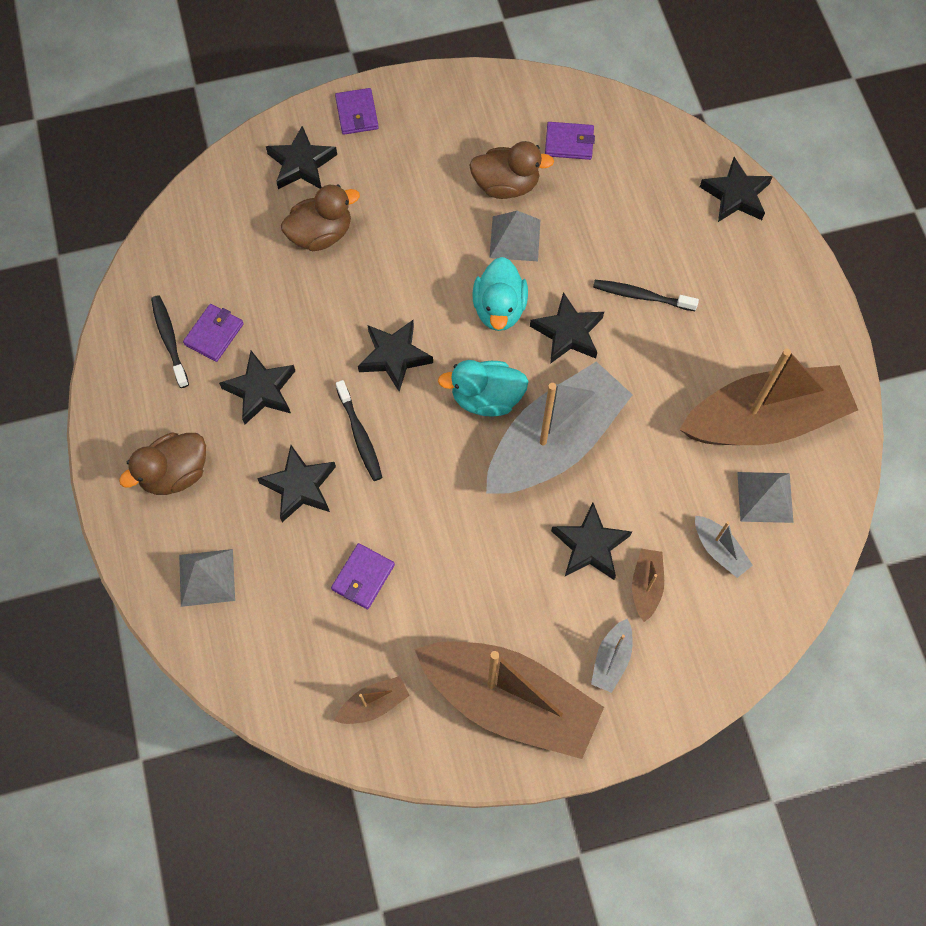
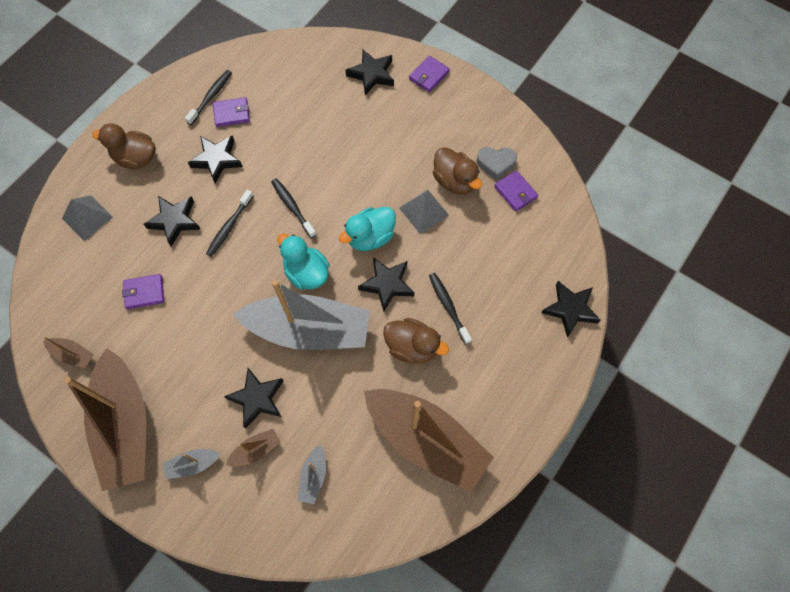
camera: 50 degrees right, 0 degrees up
brown duck [281,185,360,251] -> brown duck moved to [383,318,449,364]
black star [358,320,433,392] -> black toothbrush [271,179,317,238]
grey pyramid [737,472,793,523] -> none
none -> grey heart [477,147,517,180]

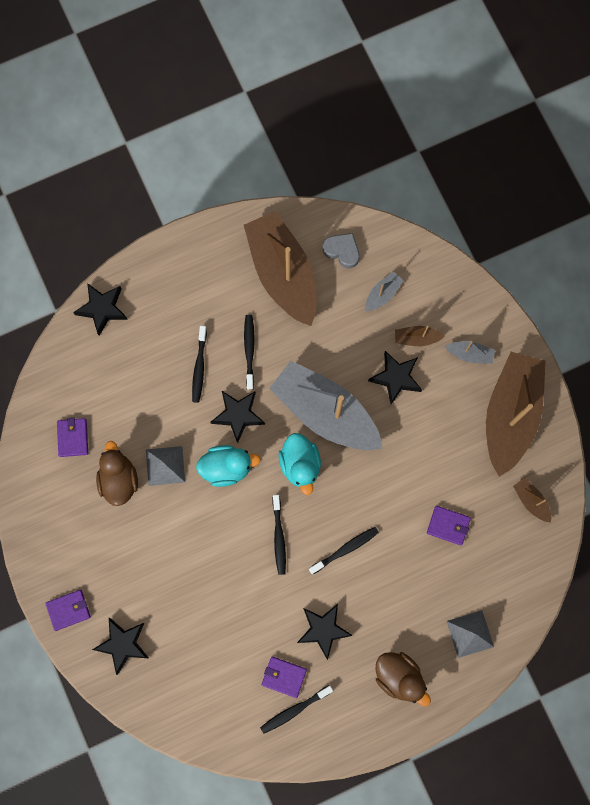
camera: 150 degrees left, 10 degrees up
black star [144,196,201,247] -> none
brown duck [383,318,449,364] -> black toothbrush [244,315,255,390]
grey heart [477,147,517,180] -> grey heart moved to [323,233,360,269]

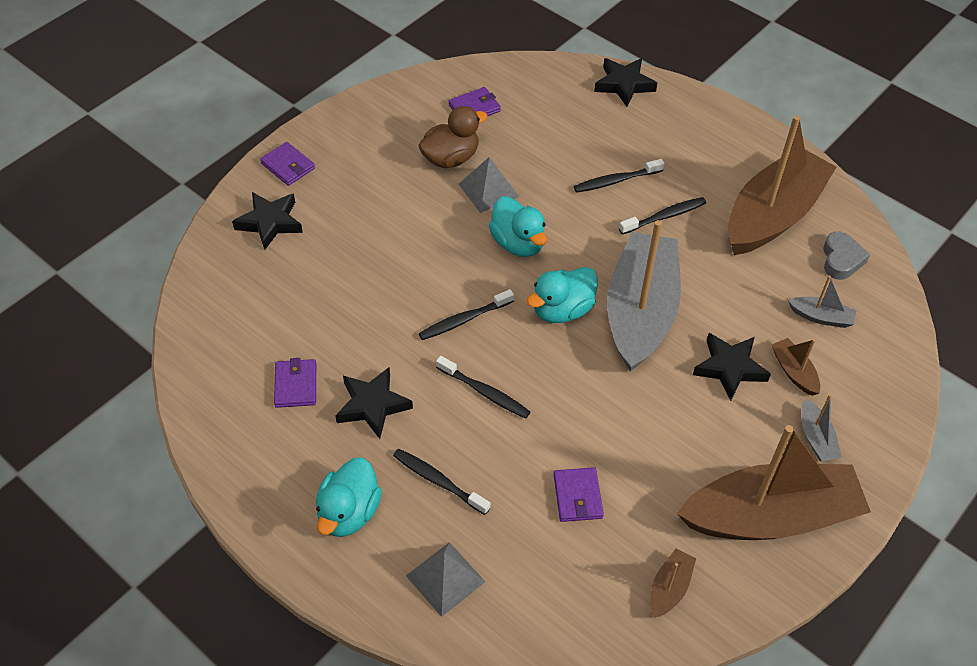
camera: 65 degrees right, 25 degrees down
black star [210,391,265,443] -> none
black toothbrush [260,685,333,734] -> black toothbrush moved to [393,449,490,515]
brown duck [375,652,431,706] -> turquoise duck [316,457,382,537]

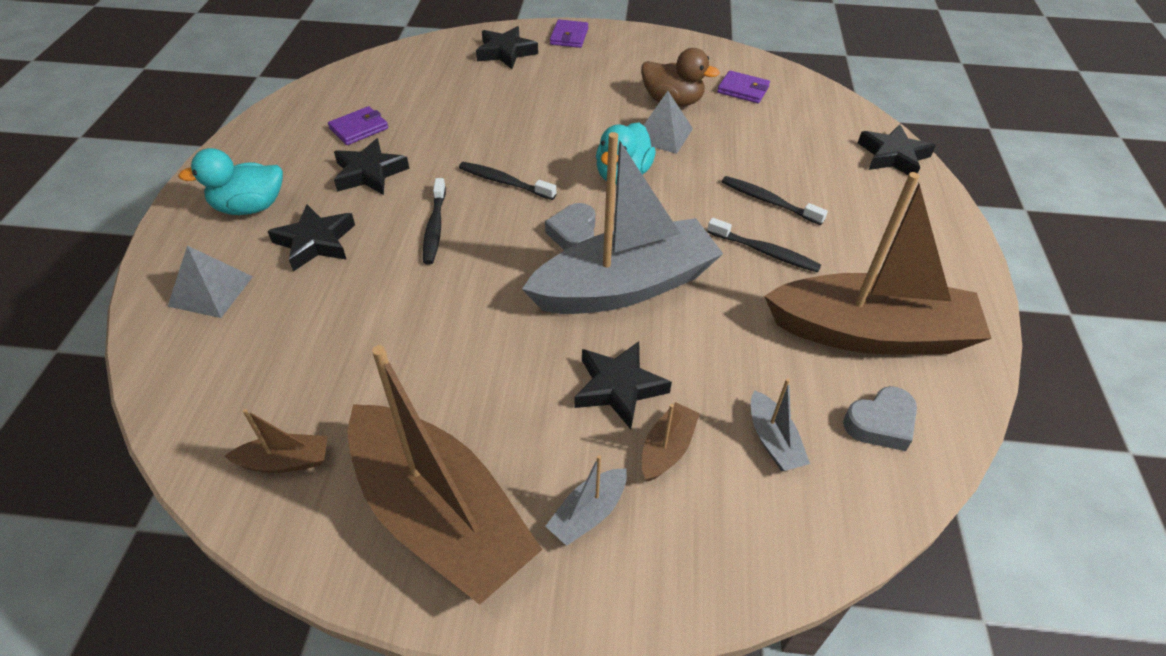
camera: 55 degrees right, 5 degrees down
black toothbrush [393,449,490,515] -> black star [267,204,355,271]
turquoise duck [527,267,598,323] -> grey heart [545,203,595,250]
purple wallet [554,467,604,522] -> none

